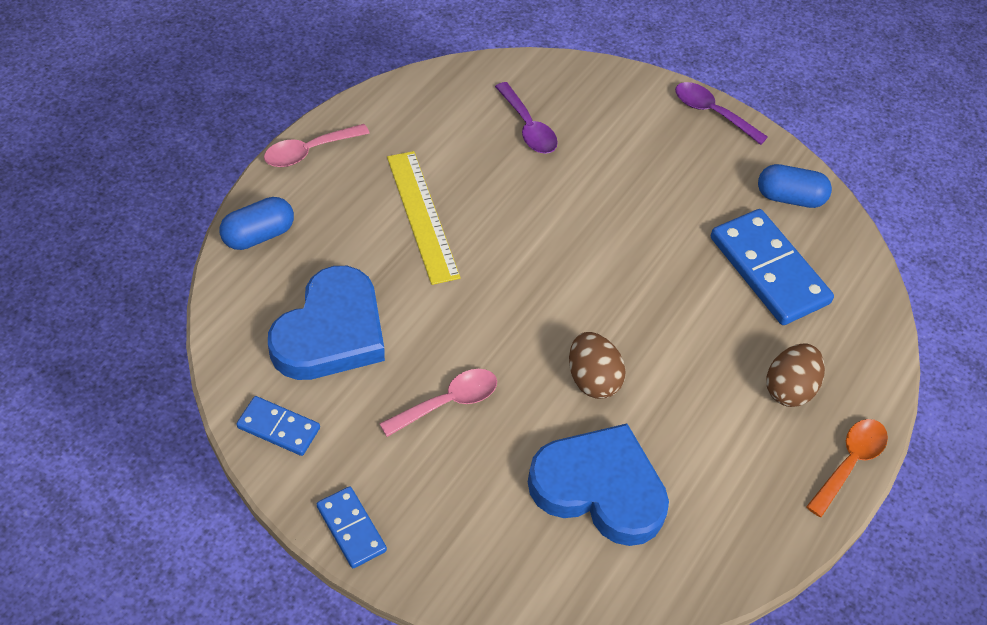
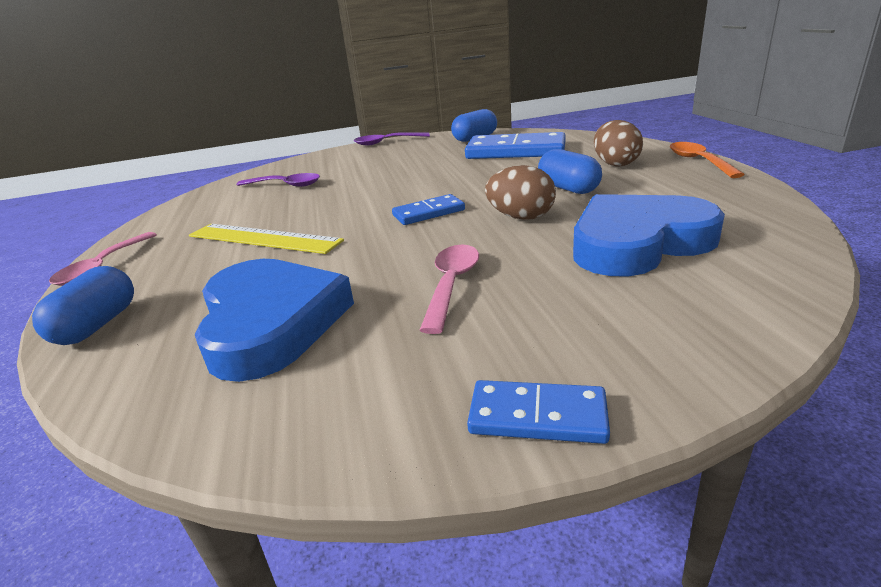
camera: 40 degrees left, 25 degrees down
blue domino [236,396,320,456] -> blue domino moved to [392,194,465,225]
none -> blue capsule [538,149,602,194]

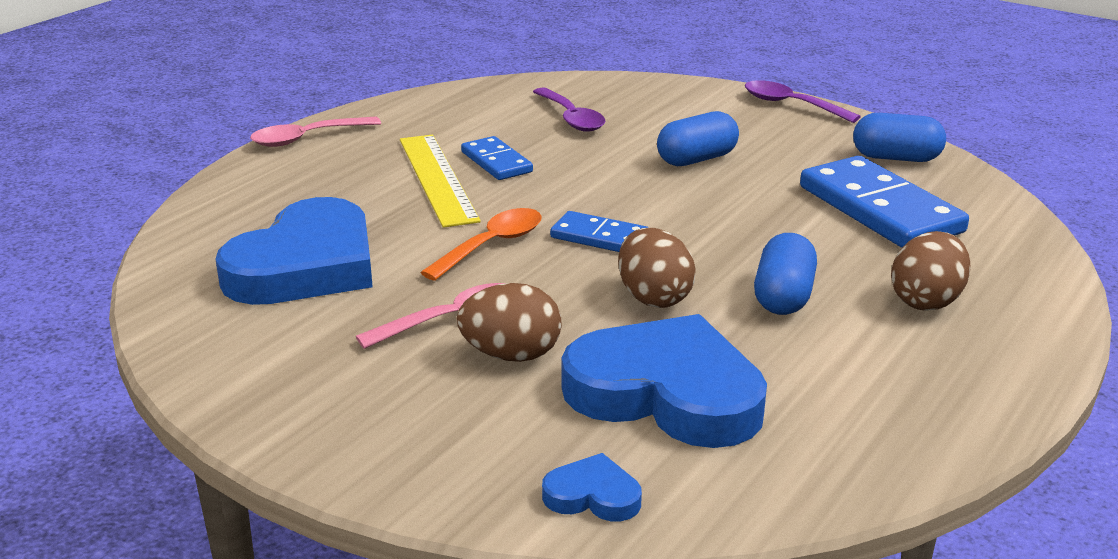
camera: 45 degrees right, 0 degrees up
blue capsule [32,266,134,345] -> blue capsule moved to [657,111,739,166]
blue domino [467,380,610,444] -> blue domino moved to [461,136,533,180]
orange spoon [670,142,745,178] -> orange spoon moved to [420,208,542,281]
none -> brown egg [457,283,562,362]
none -> blue heart [542,453,642,521]

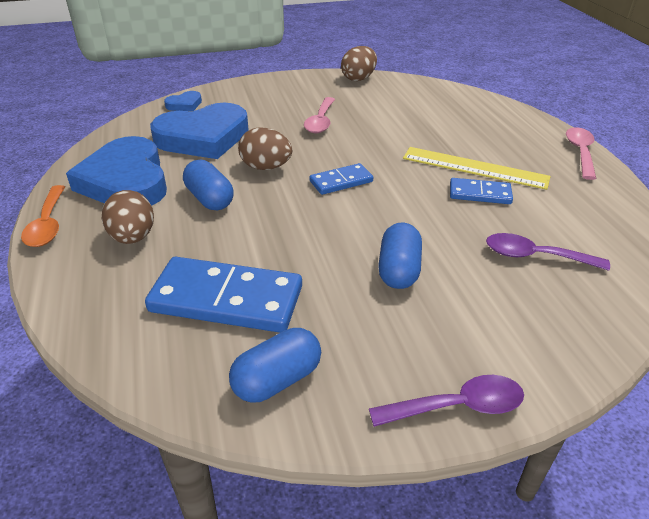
camera: 130 degrees right, 10 degrees up
blue heart [215,197,373,305] -> blue heart moved to [66,136,167,206]
orange spoon [420,208,542,281] -> orange spoon moved to [21,185,65,247]
brown egg [457,283,562,362] -> brown egg moved to [341,46,377,81]

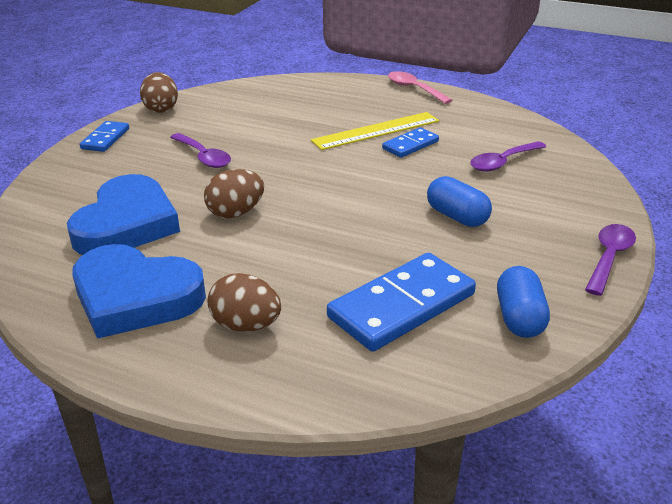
camera: 50 degrees left, 5 degrees down
orange spoon [21,185,65,247] -> none
blue heart [164,91,202,111] -> none
blue capsule [183,160,234,210] -> none
pink spoon [304,97,335,133] -> purple spoon [170,133,231,168]
blue domino [309,163,373,195] -> blue domino moved to [80,121,129,152]

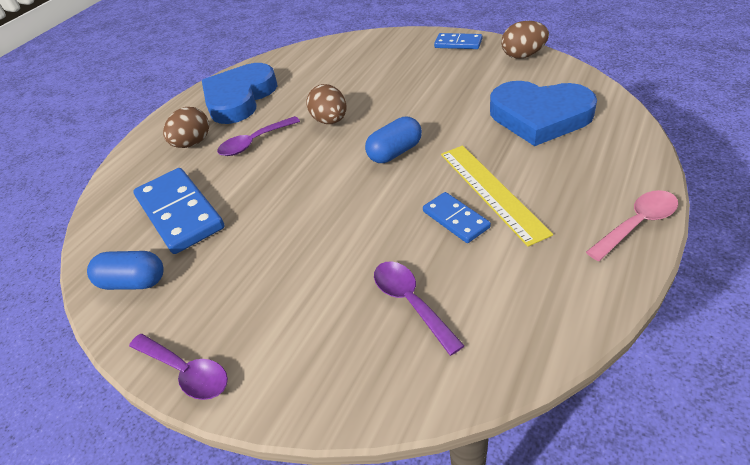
camera: 100 degrees right, 10 degrees up
blue heart [67,174,180,255] -> blue heart moved to [490,81,597,146]
purple spoon [170,133,231,168] -> purple spoon moved to [217,116,300,156]
blue capsule [427,176,492,227] -> blue capsule moved to [365,117,422,163]

